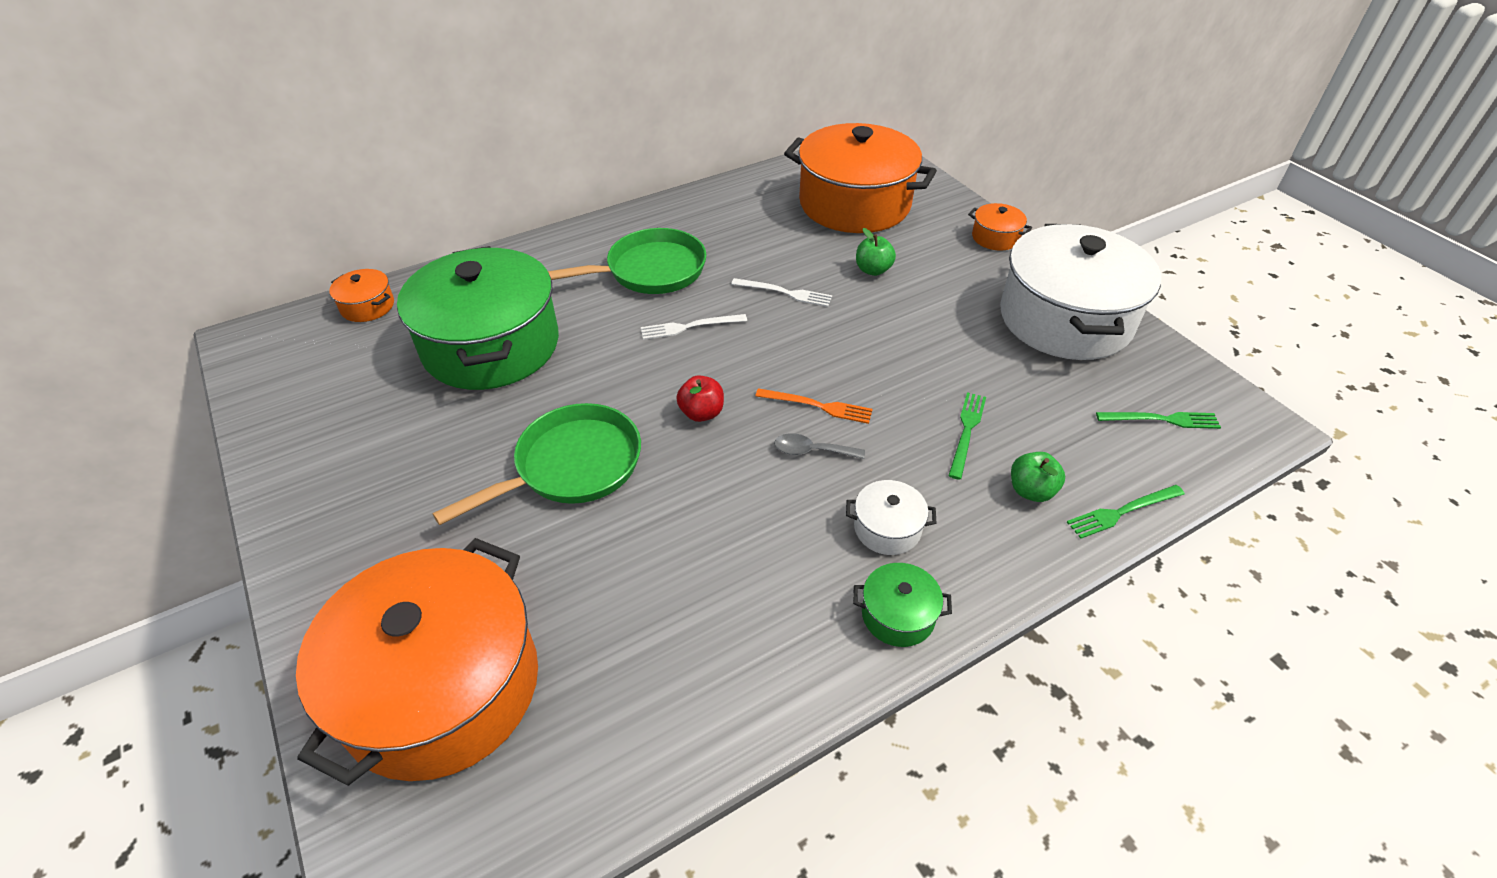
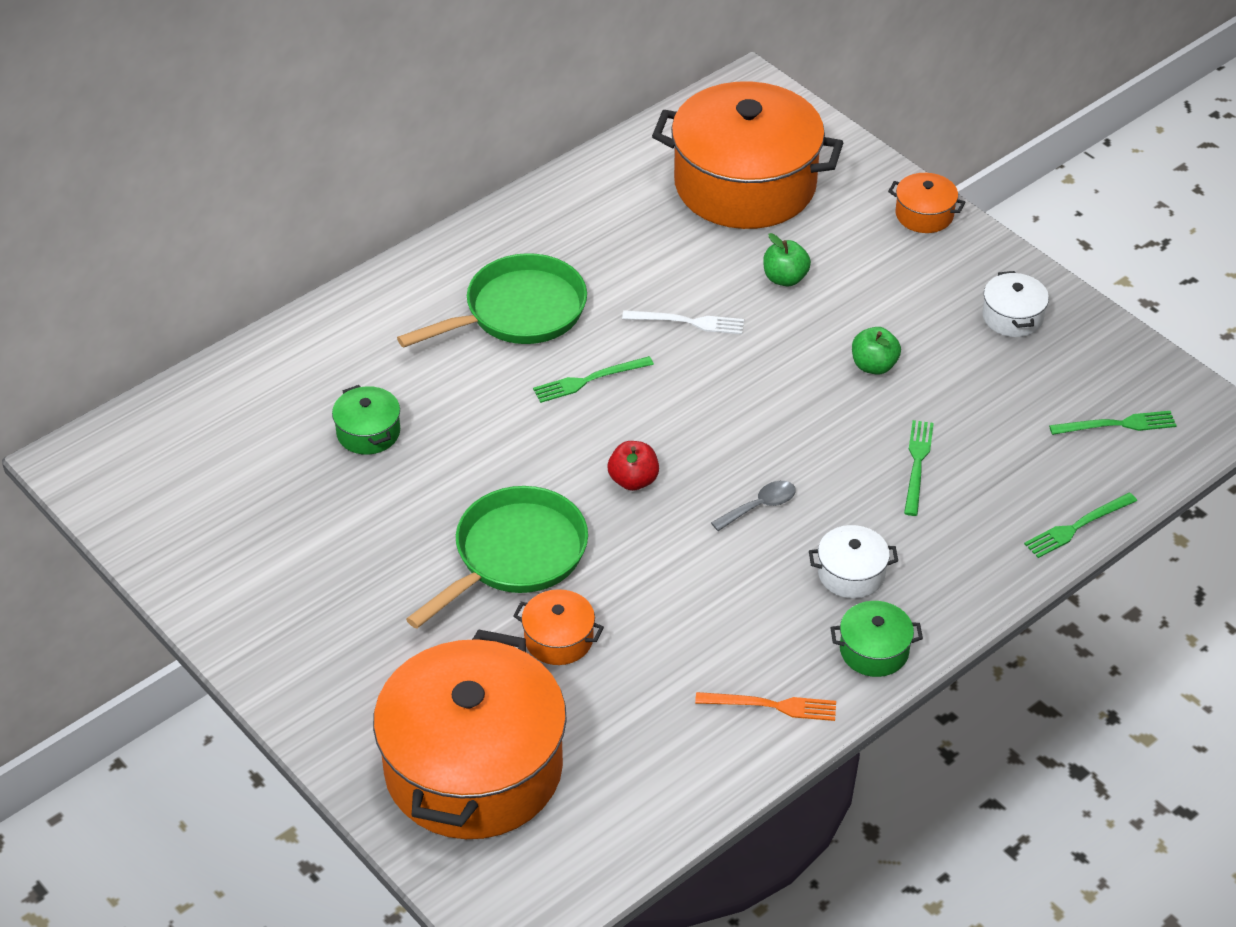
camera: 10 degrees left, 0 degrees up
orange pot [329,269,394,322] -> orange pot moved to [513,589,604,665]
green pot [397,246,559,390] -> green pot [332,385,400,455], size x0.41
white fork [641,314,747,340] -> green fork [533,356,654,403]
orange fork [756,388,873,424] -> orange fork moved to [695,692,836,721]
grey spoon [774,433,865,459] -> grey spoon turned 150 degrees clockwise [711,481,796,531]
white pot [1000,224,1161,360] -> white pot [982,271,1049,337], size x0.41
green apple [1011,452,1065,502] -> green apple moved to [852,327,901,375]

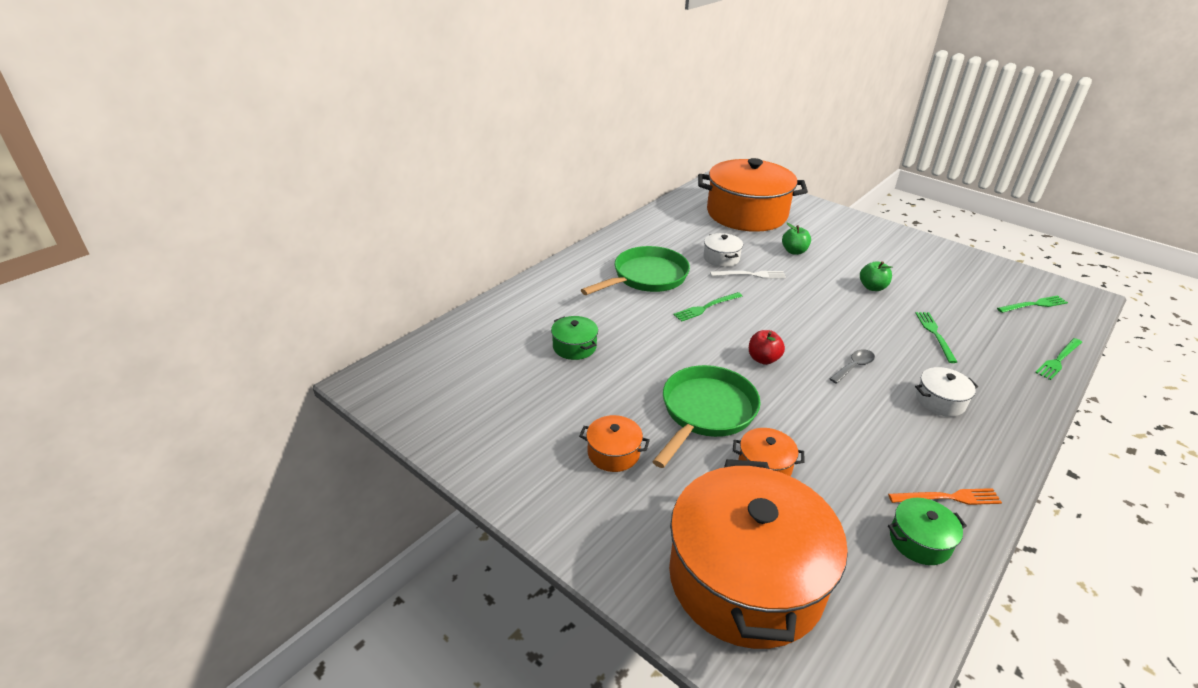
camera: 10 degrees left, 10 degrees down
green pot [830,601,923,677] -> green pot moved to [888,498,967,565]
orange pot [888,173,966,233] -> orange pot moved to [579,415,650,472]
white pot [982,271,1049,337] -> white pot moved to [703,233,743,267]

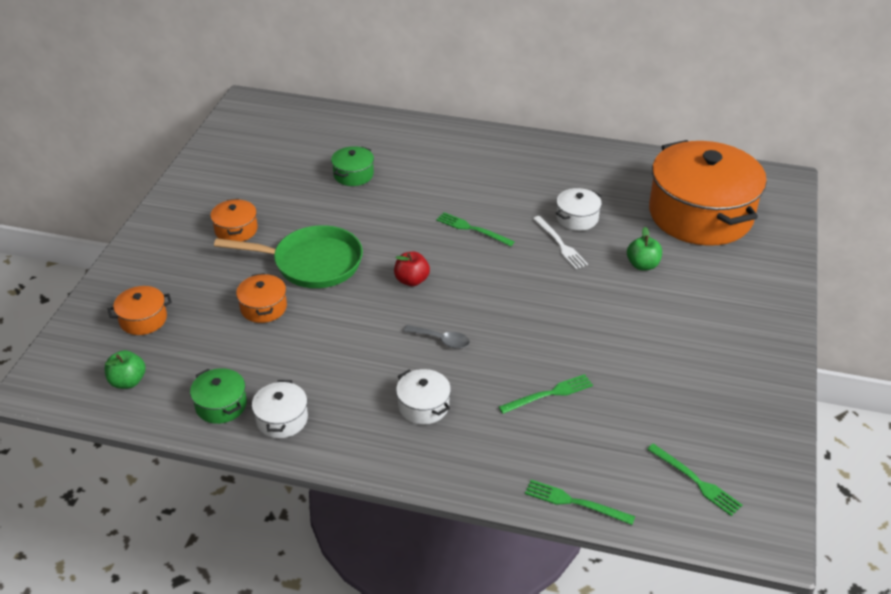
camera: 65 degrees right, 5 degrees up
green pan [581,246,690,295] -> none
orange pot [669,459,848,649] -> orange pot [108,286,172,335], size x0.41
green apple [860,261,892,291] -> green apple moved to [105,350,146,389]
orange fork [888,488,1002,505] -> white pot [252,380,308,438]

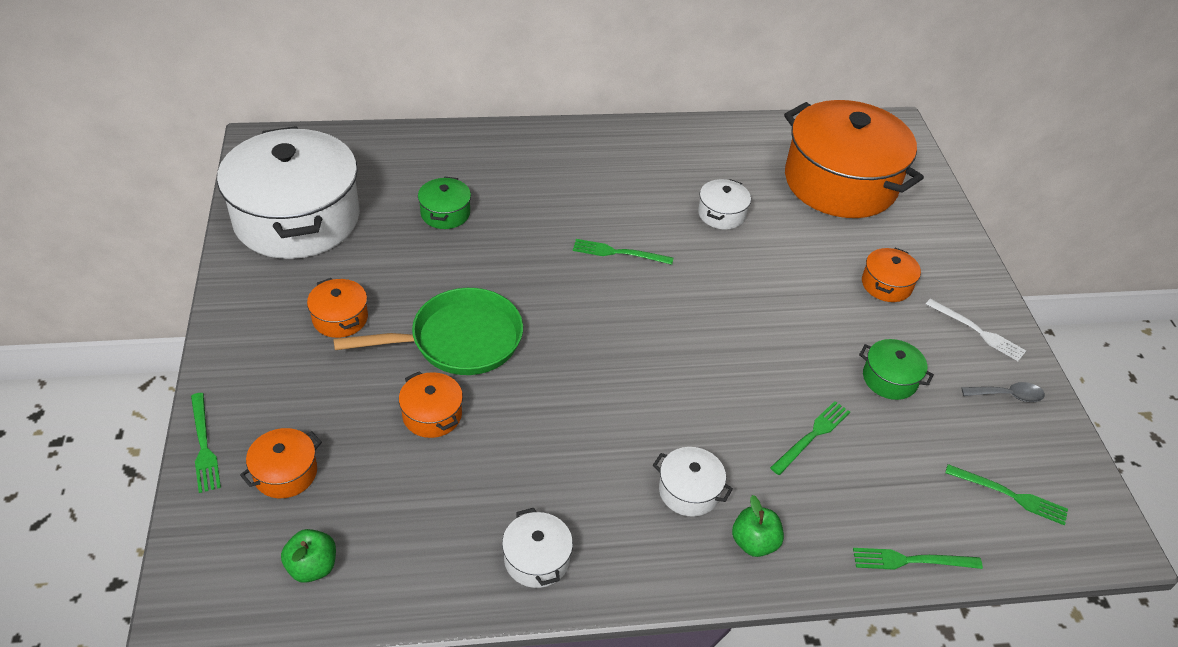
camera: 25 degrees left, 5 degrees up
green pot [190,368,247,424] -> green pot moved to [859,339,934,400]
red apple [394,252,430,286] -> none
grey spoon [403,325,470,349] -> grey spoon moved to [961,382,1045,402]
white fork [533,216,588,269] -> white fork moved to [926,299,1026,361]
green apple [627,227,662,270] -> green apple moved to [732,495,784,557]
none -> green fork [191,393,221,493]
none -> white pot [217,126,360,259]
none -> orange pot [862,248,921,302]

